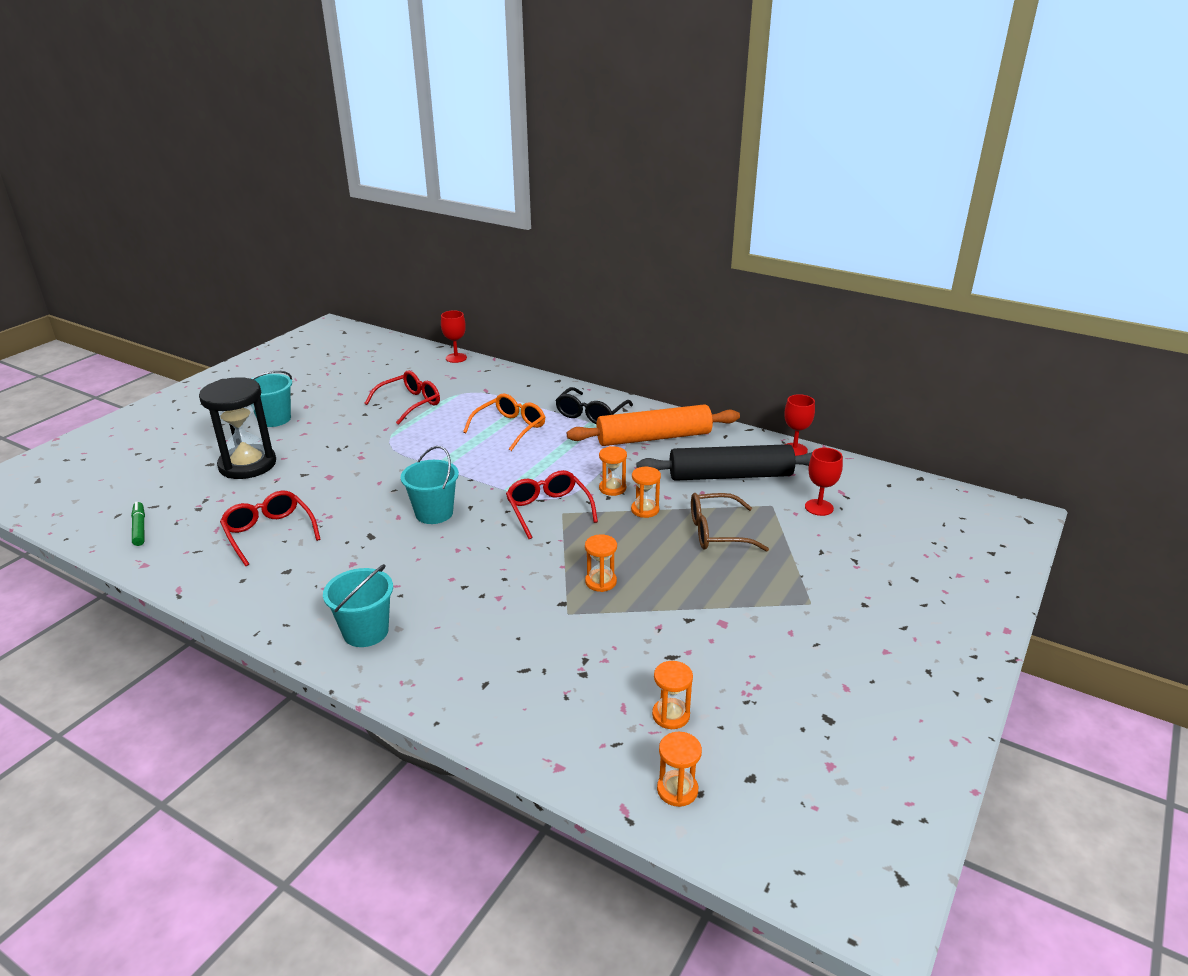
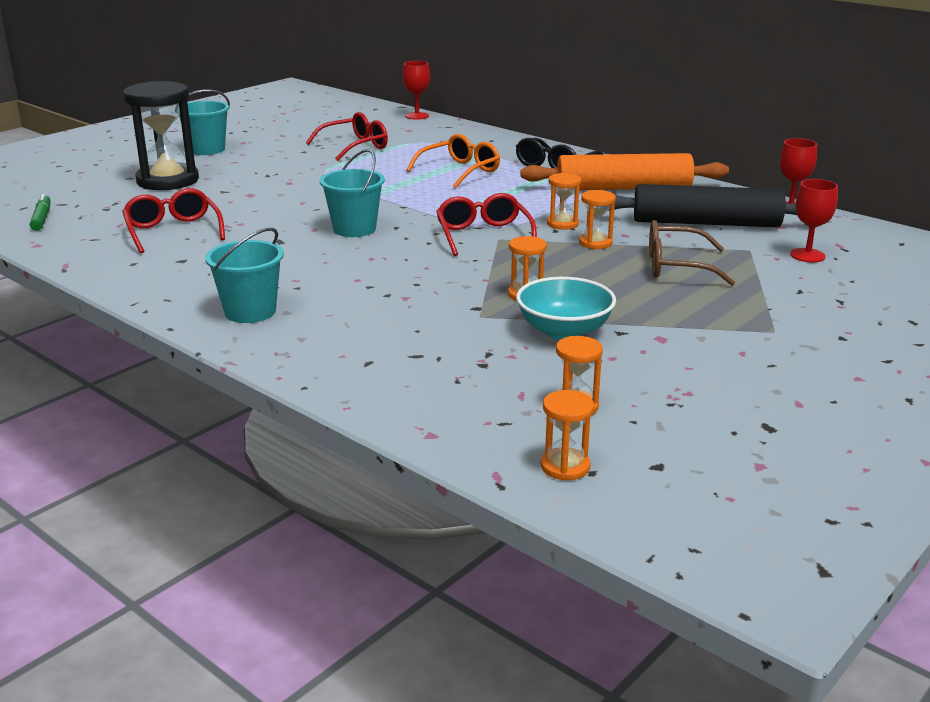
camera: 10 degrees right, 5 degrees down
none -> turquoise bowl [516,277,616,340]

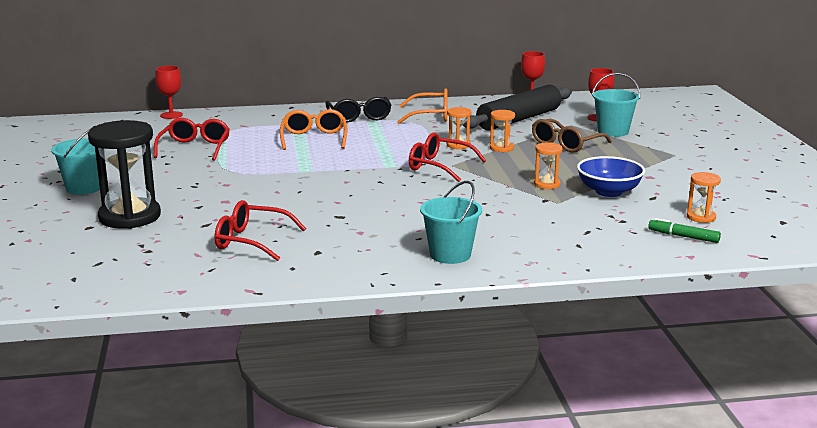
camera: 50 degrees left, 5 degrees down
green marker [30,194,51,231] -> green marker moved to [648,218,721,243]
turquoise bucket [320,149,385,237] -> turquoise bucket moved to [592,73,640,137]
turquoise bowl [516,277,616,340] -> blue bowl [577,156,645,197]
orange rolling pin [520,153,729,190] -> orange glasses [397,88,448,124]
orange hourglass [541,390,594,481] -> none

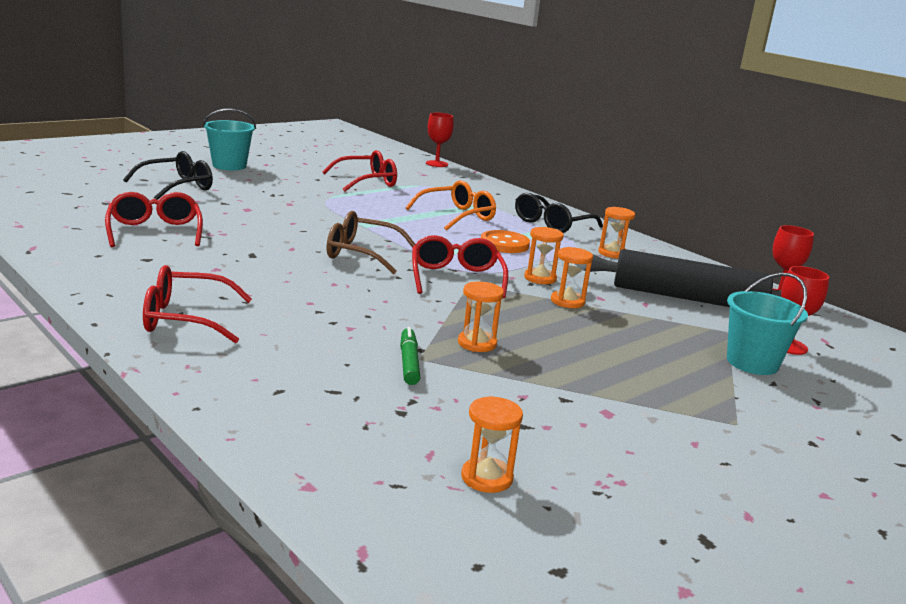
camera: 55 degrees right, 0 degrees up
black hourglass [88,120,161,229] -> black glasses [123,151,213,200]
orange glasses [397,88,448,124] -> orange hourglass [598,207,635,259]
turquoise bucket [420,181,482,264] -> red glasses [143,265,252,343]
brown glasses [532,119,612,153] -> brown glasses moved to [327,211,416,274]
blue bowl [577,156,645,197] -> none
green marker [648,218,721,243] -> green marker moved to [400,327,421,385]
none -> orange button [481,230,530,253]

